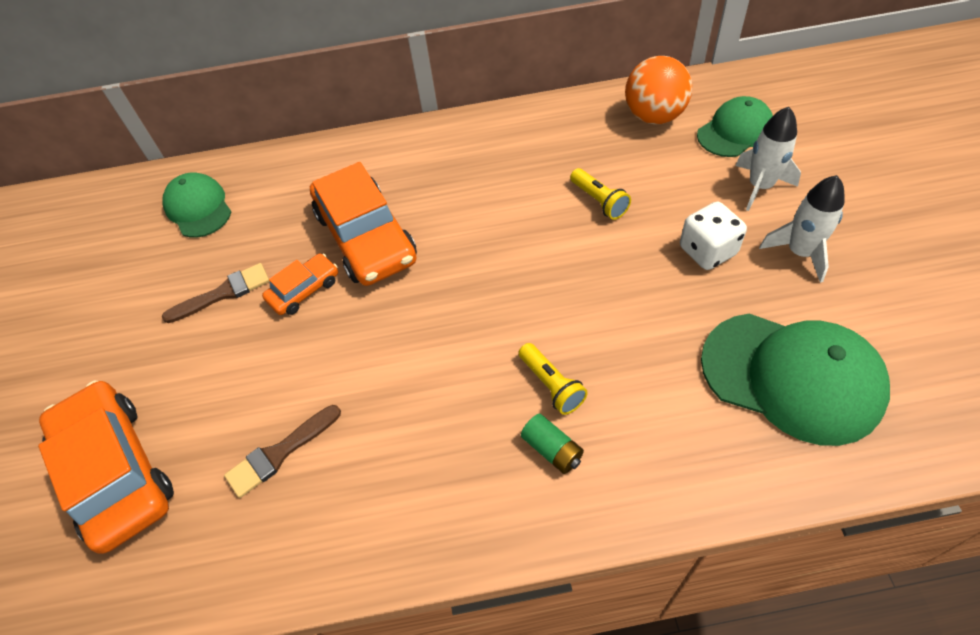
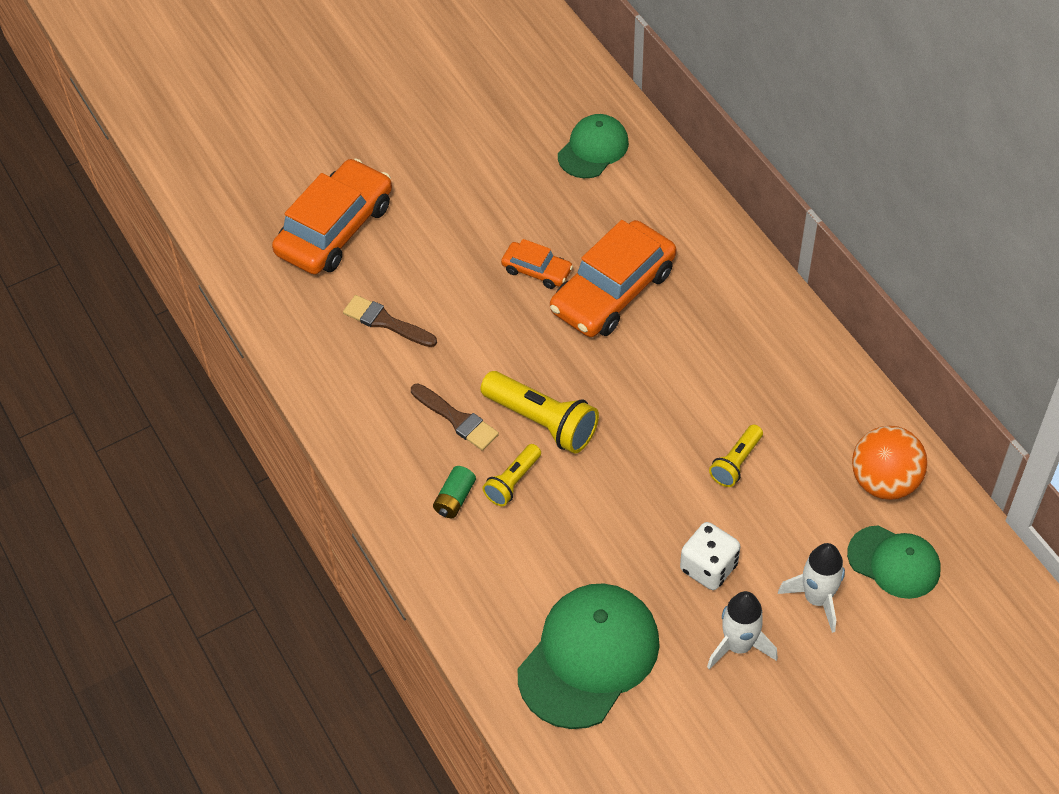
camera: 65 degrees right, 0 degrees up
brown brush [162,263,270,323] -> brown brush moved to [411,384,499,451]
green cap [701,314,890,446] -> green cap turned 150 degrees counterclockwise [518,583,660,729]
none -> yellow flashlight [481,371,599,453]

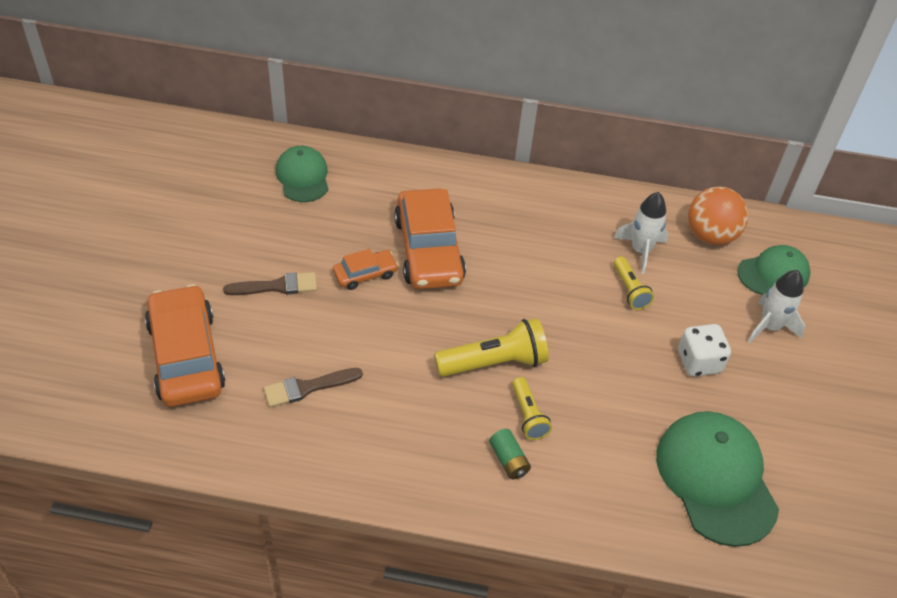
camera: 55 degrees left, 5 degrees down
brown brush [411,384,499,451] -> brown brush moved to [223,272,317,295]
white rocket [707,591,778,669] -> white rocket moved to [614,192,668,274]

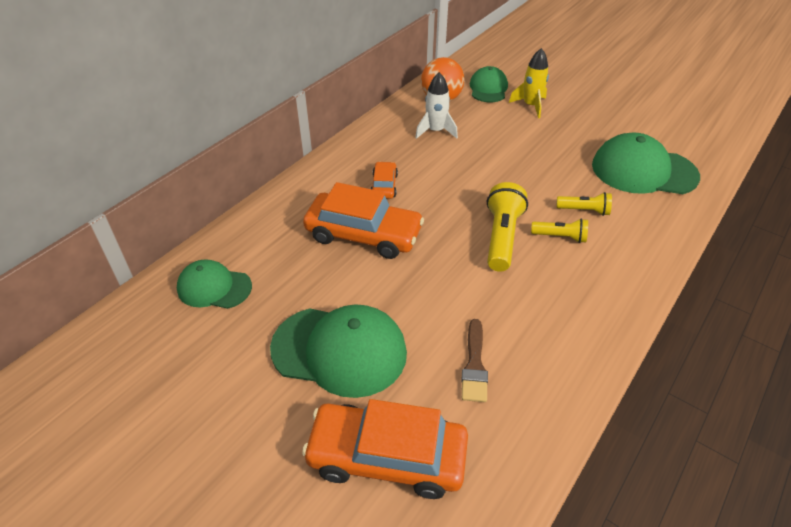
camera: 60 degrees left, 5 degrees down
brown brush [223,272,317,295] -> green cap [270,305,407,398]
orange car [333,249,399,290] -> orange car moved to [371,161,398,199]
green battery [489,429,531,479] -> none
yellow flashlight [613,256,654,310] -> yellow flashlight moved to [556,192,612,216]
white dice [678,324,731,377] -> none
white rocket [748,270,805,343] -> yellow rocket [509,48,549,118]

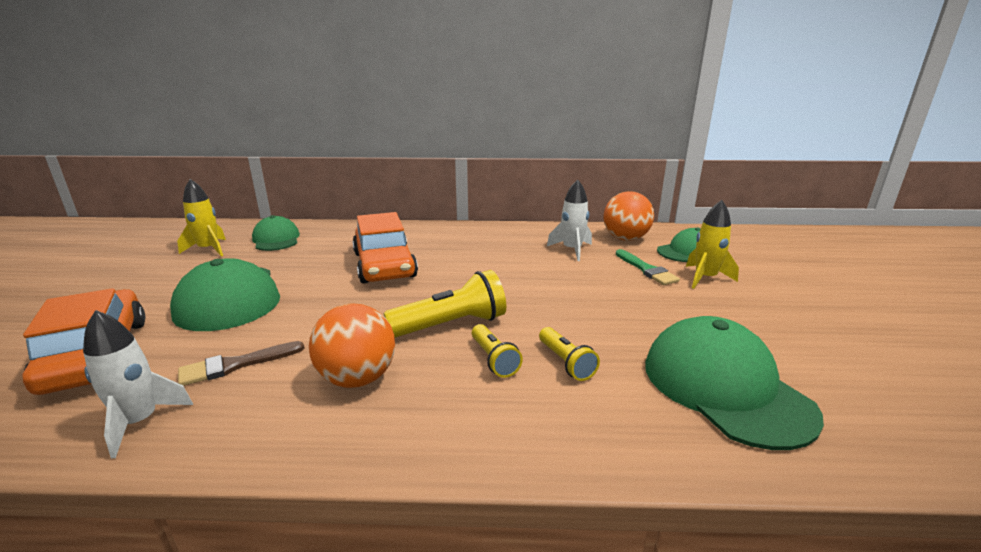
camera: 55 degrees right, 20 degrees down
orange car [371,161,398,199] -> none
none -> white rocket [83,310,193,458]
none -> yellow rocket [177,179,226,256]
none -> orange ball [309,303,395,388]
none -> green brush [616,249,680,285]

